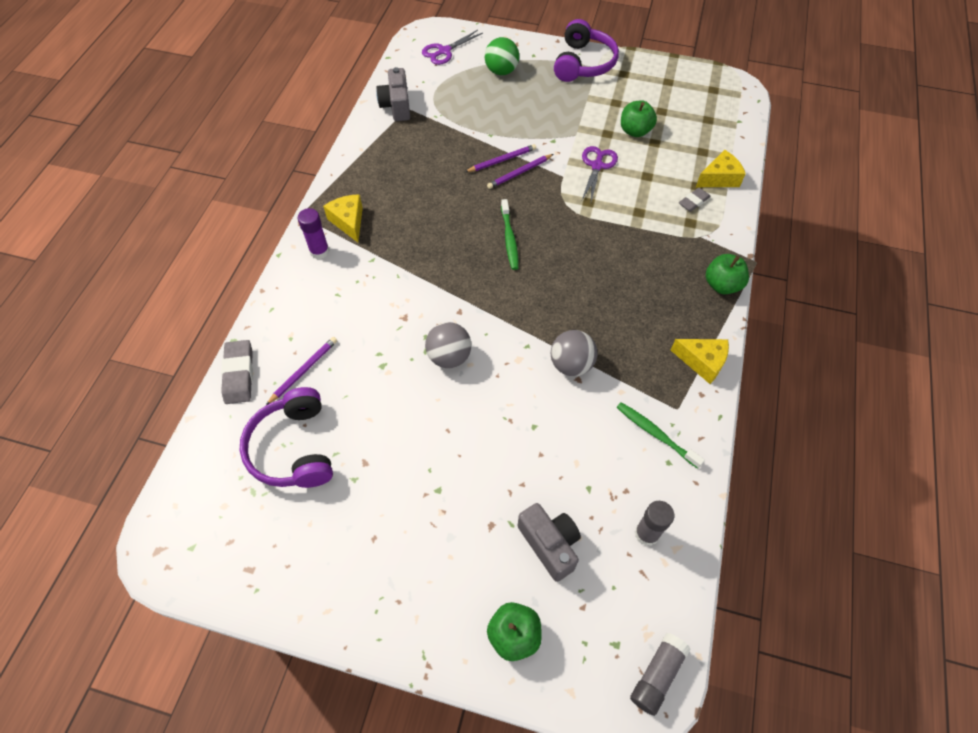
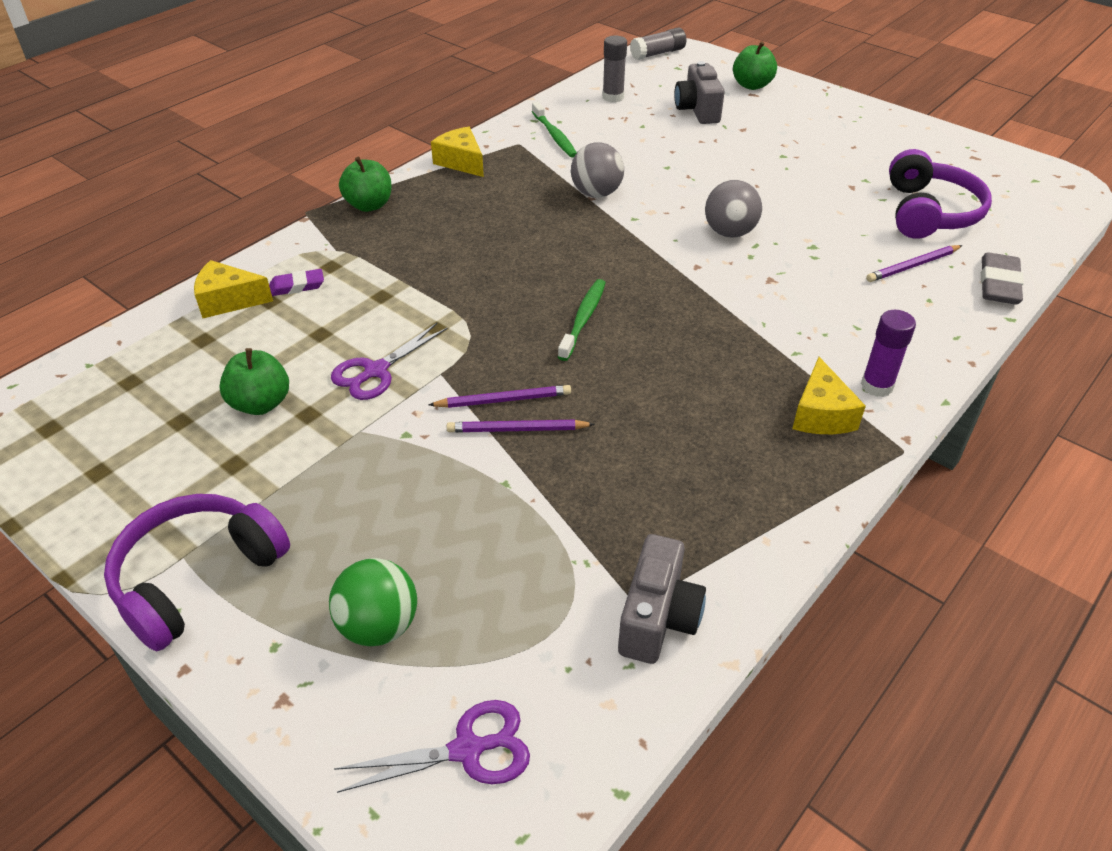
camera: 155 degrees left, 15 degrees down
grey eraser [679,188,711,212] -> purple eraser [269,269,324,296]

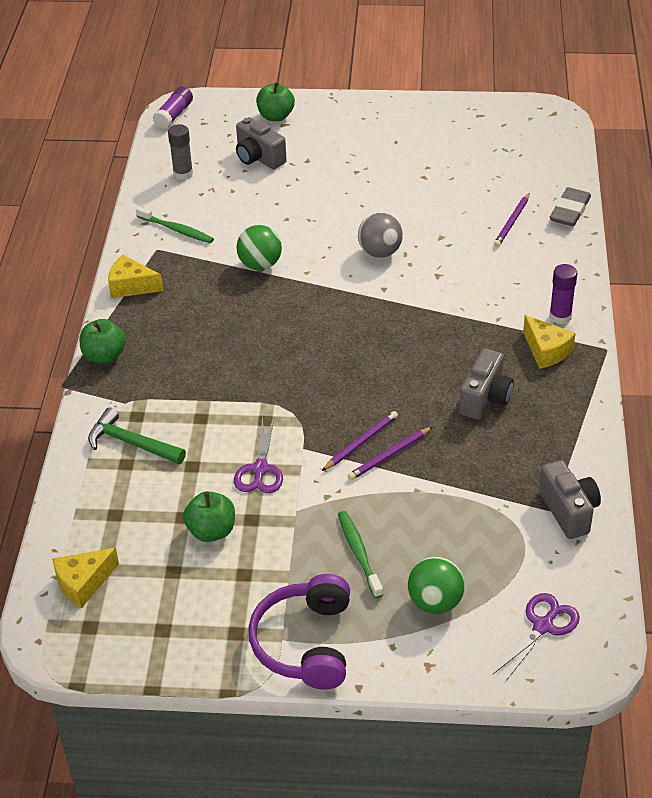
camera: 35 degrees left, 0 degrees up
yellow cheese [194,260,273,318] -> yellow cheese moved to [52,548,119,608]
purple eraser [269,269,324,296] -> green hammer [88,407,186,464]
green toothbrush [558,279,606,361] -> green toothbrush moved to [338,511,383,598]
grey ball [571,142,624,197] -> green ball [236,225,282,270]
grey glue stick [630,27,686,60] -> purple glue stick [153,87,193,129]
purple headphones [889,149,992,239] -> none
grey eraser [981,252,1024,305] -> grey eraser turned 45 degrees clockwise [550,187,591,226]
none -> grey camera [459,348,514,420]

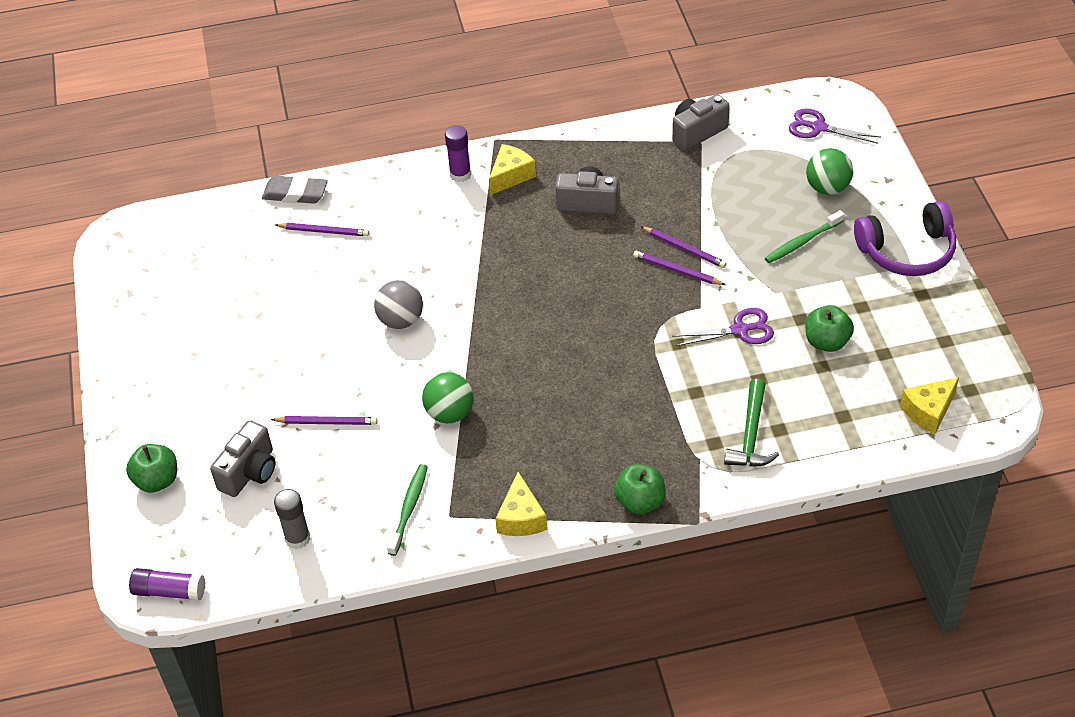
camera: 105 degrees left, 5 degrees up
yellow cheese [52,548,119,608] -> yellow cheese turned 105 degrees clockwise [900,377,959,434]
none -> purple pencil [271,416,377,425]

